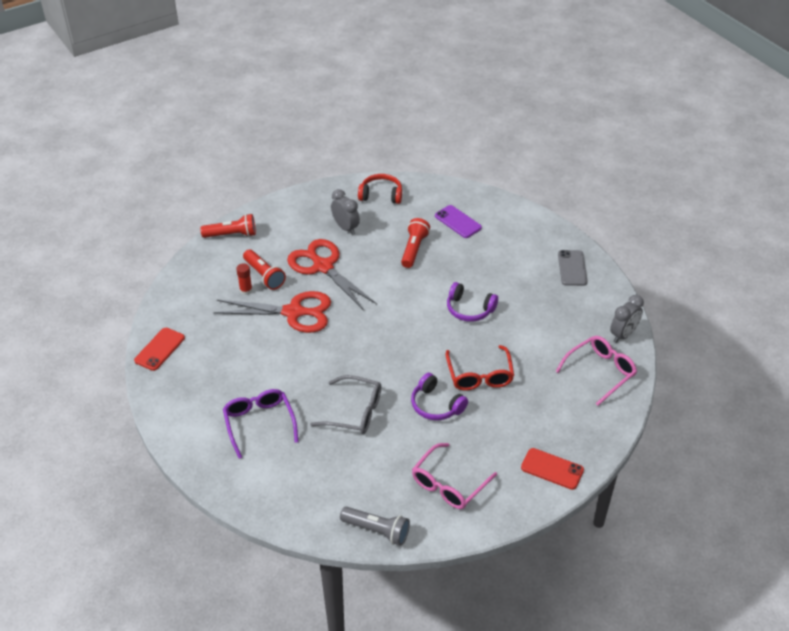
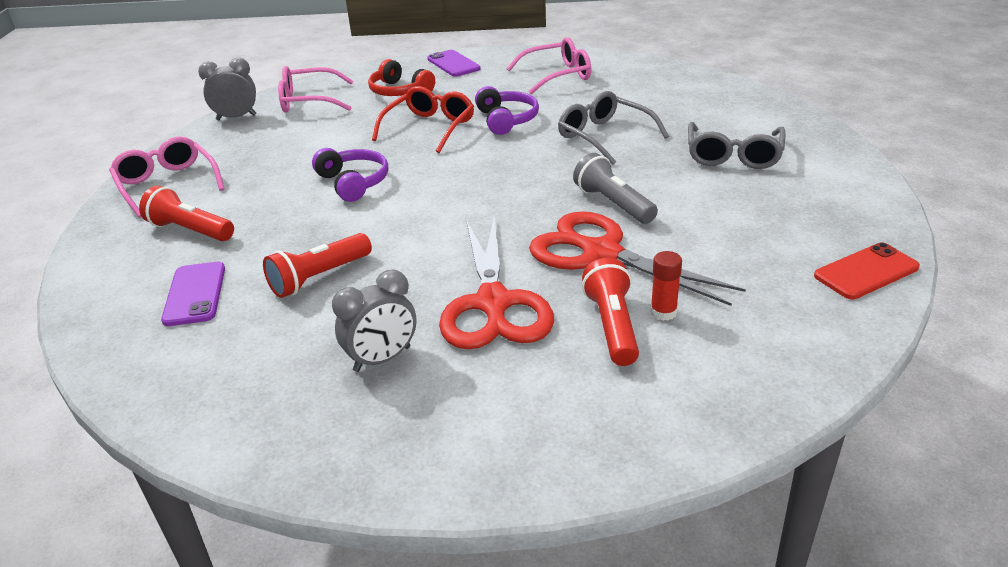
camera: 145 degrees left, 10 degrees down
red flashlight [200,214,256,238] -> red flashlight moved to [139,186,234,241]
purple glasses [223,389,299,459] -> grey glasses [688,122,786,169]
grey clock [331,189,360,235] -> grey clock turned 120 degrees counterclockwise [332,270,417,372]
grey flashlight [340,506,410,546] -> grey flashlight moved to [573,153,658,224]
red headphones [358,174,402,204] -> red headphones moved to [368,59,435,96]
red phone [521,448,584,490] -> purple phone [427,50,481,77]
grey phone [558,250,588,286] -> pink glasses [109,137,225,218]

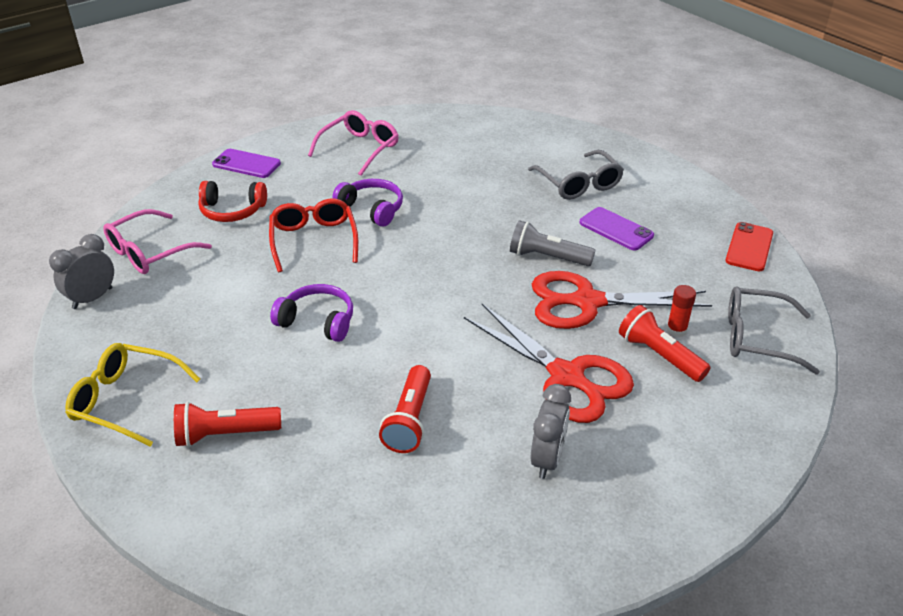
camera: 40 degrees left, 5 degrees up
pink glasses [109,137,225,218] -> yellow glasses [65,343,200,447]
purple phone [161,262,225,326] -> purple phone moved to [580,207,654,251]
grey glasses [558,91,669,165] -> grey glasses moved to [728,286,820,374]

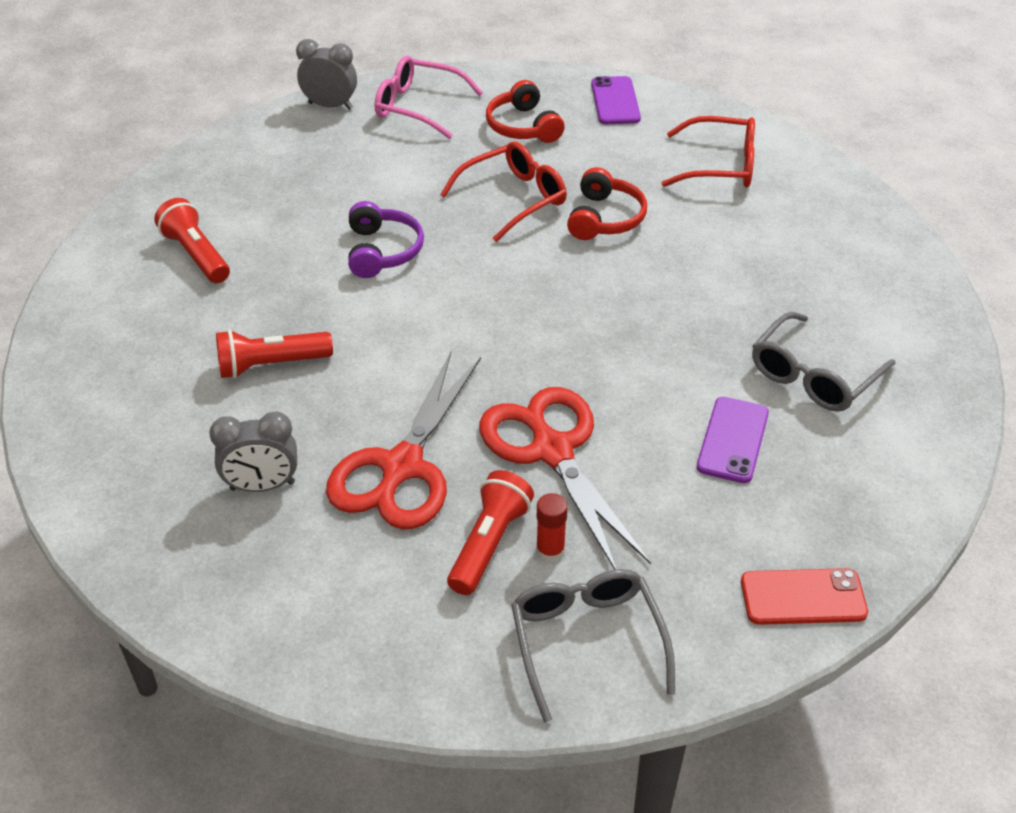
camera: 65 degrees right, 5 degrees up
yellow glasses [65,343,200,447] -> none
pink glasses [308,110,399,176] -> red glasses [661,116,755,188]
purple headphones [333,179,403,227] -> red headphones [567,167,647,240]
grey flashlight [510,220,596,266] -> none

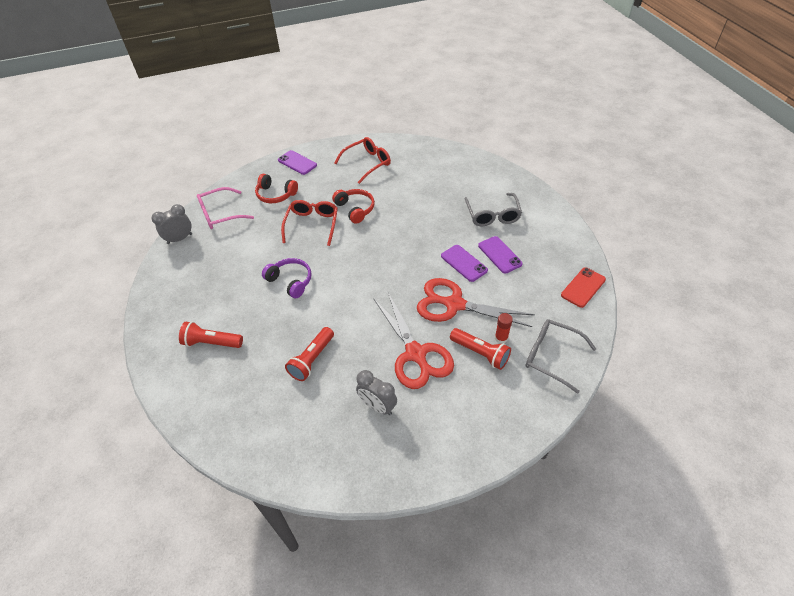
camera: 45 degrees left, 5 degrees up
grey clock [209,411,297,492] -> grey clock turned 90 degrees clockwise [356,370,397,415]
red flashlight [447,470,534,595] -> red flashlight turned 150 degrees clockwise [450,328,511,370]
none -> purple phone [441,245,488,282]

